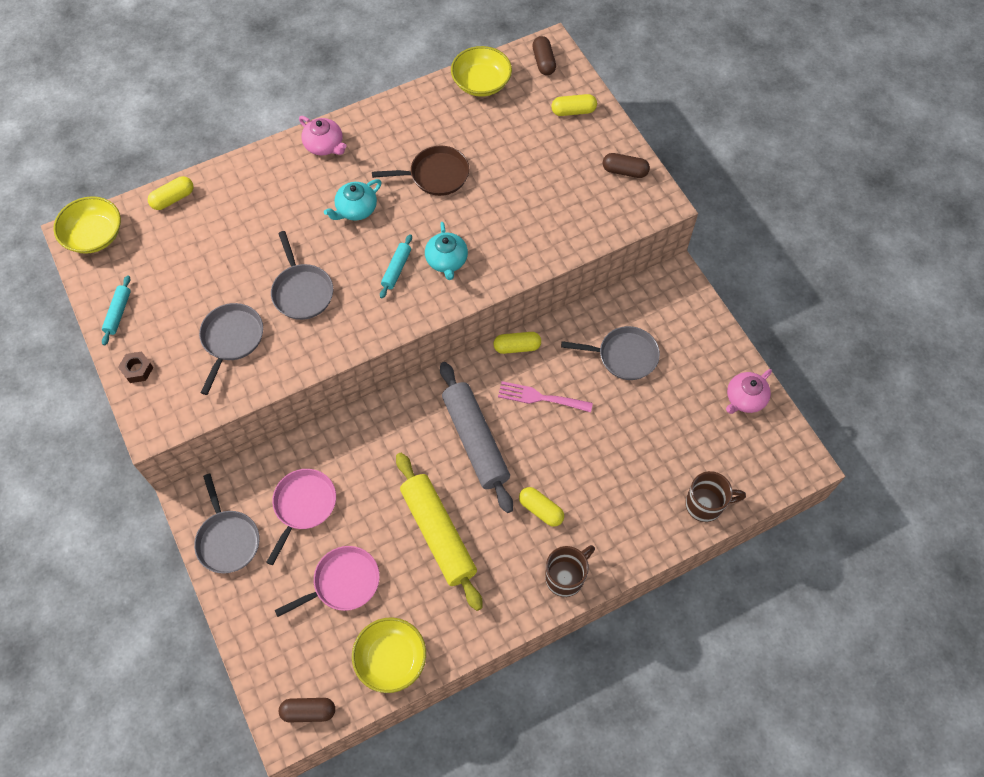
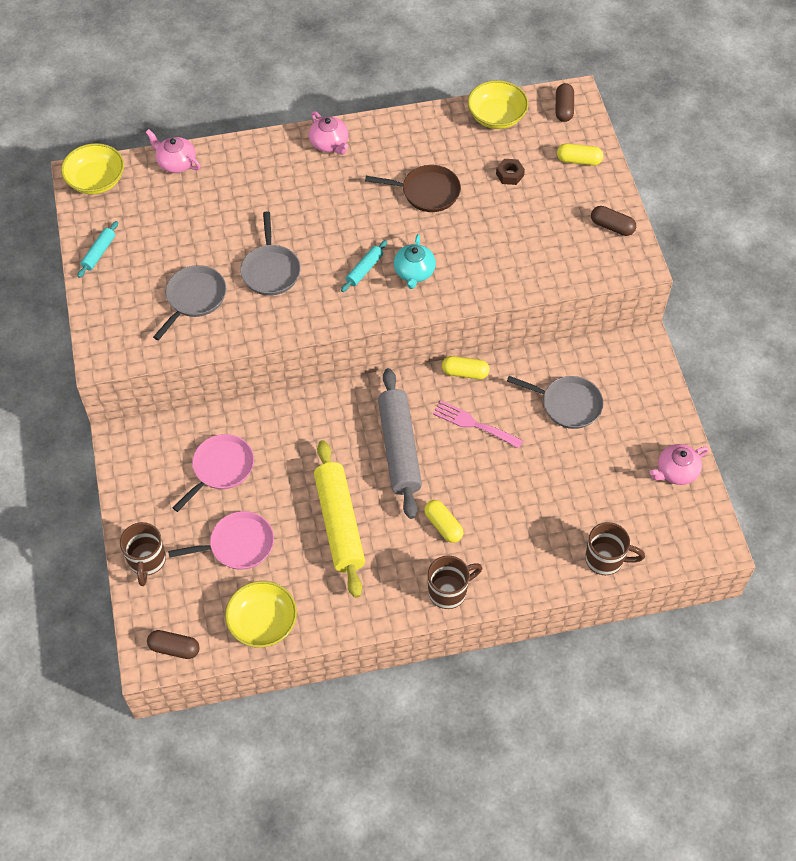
camera: 15 degrees right, 5 degrees down
brown nut [118,352,154,383] -> brown nut moved to [496,159,525,185]
yellow capsule [148,176,194,210] -> pink teapot [146,129,201,173]
grey pan [194,474,260,573] -> none
turquoise teapot [324,179,382,221] -> none
none -> brown mug [120,522,166,586]

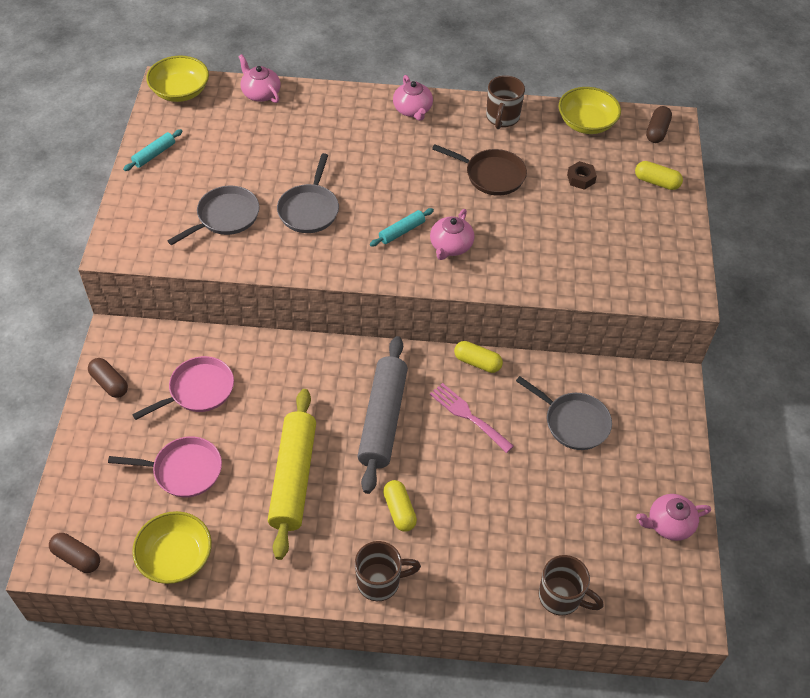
camera: 15 degrees right, 5 degrees down
brown mug [120,522,166,586] -> brown mug moved to [486,75,525,129]
turquoise teapot [394,234,436,289] -> pink teapot [430,209,474,260]
brown capsule [591,206,636,236] -> brown capsule moved to [88,358,128,398]

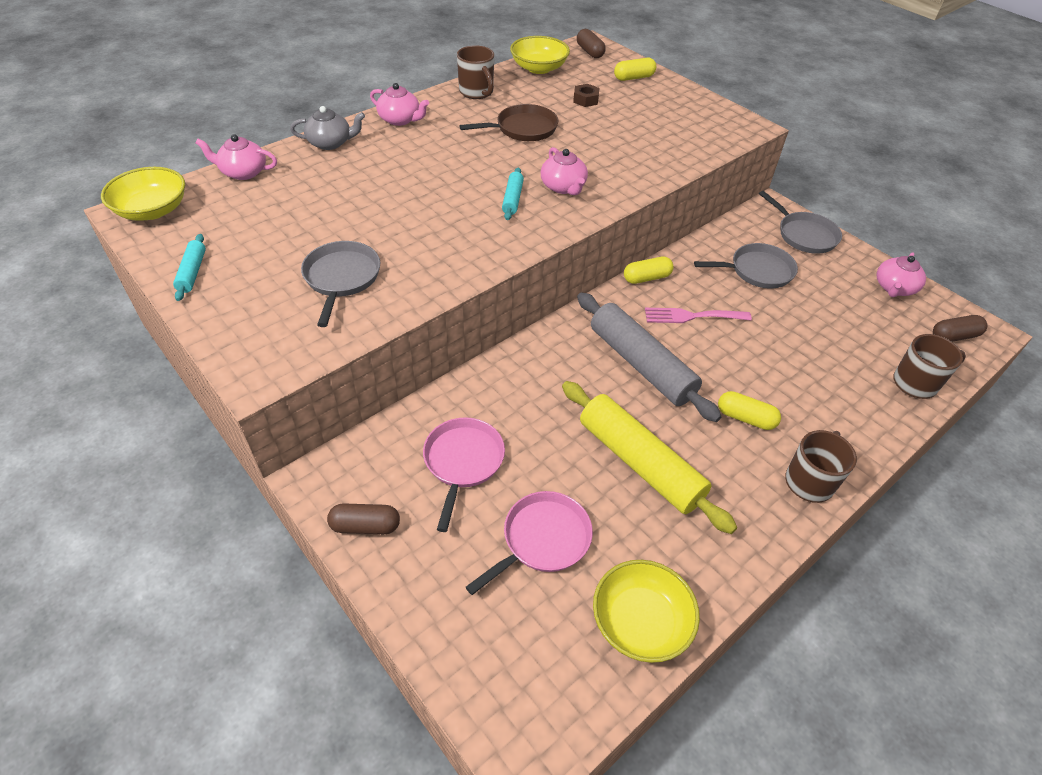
camera: 45 degrees left, 5 degrees down
brown capsule [49,533,100,573] -> brown capsule moved to [933,315,987,342]
grey pan [277,153,339,233] -> grey pan moved to [759,191,842,254]
none -> grey teapot [290,106,365,150]

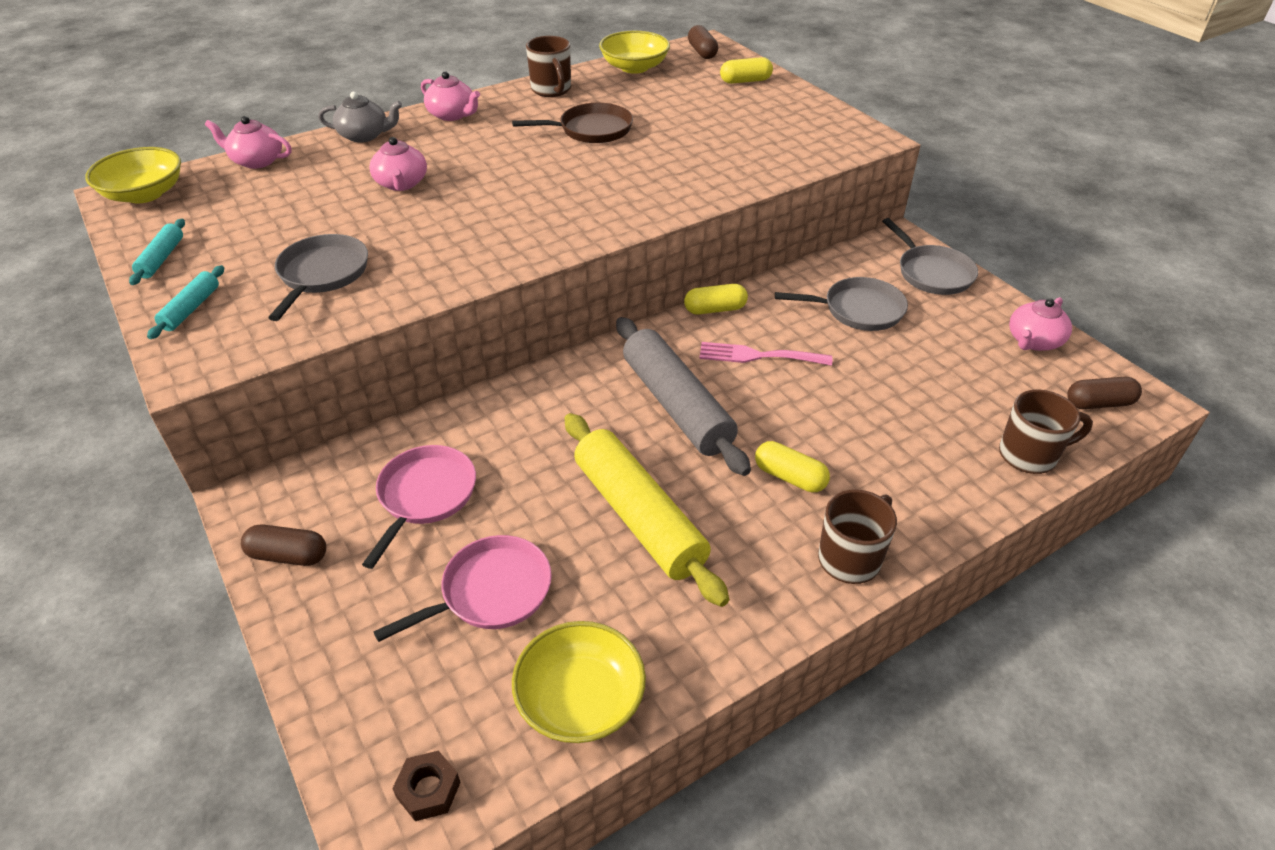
camera: 10 degrees right, 5 degrees down
turquoise rolling pin [502,168,524,220] -> turquoise rolling pin moved to [147,265,224,339]
pink teapot [541,147,588,195] -> pink teapot moved to [369,137,427,191]
brown nut [573,84,600,107] -> brown nut moved to [392,751,461,821]

